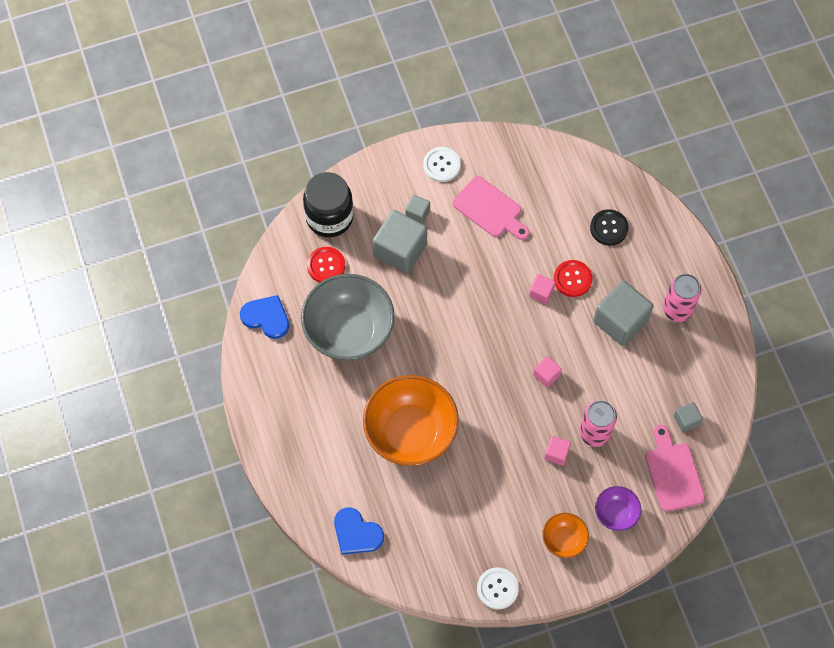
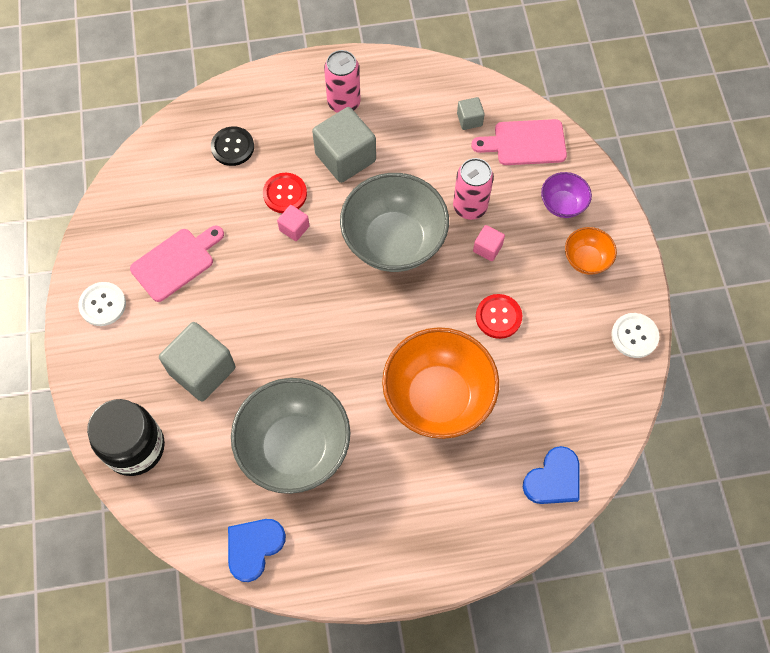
camera: 80 degrees left, 0 degrees up
red button [307,247,345,282] -> red button moved to [476,294,522,339]
grey cube [405,195,430,224] -> none
pink cube [533,356,562,388] -> grey bowl [340,173,449,272]

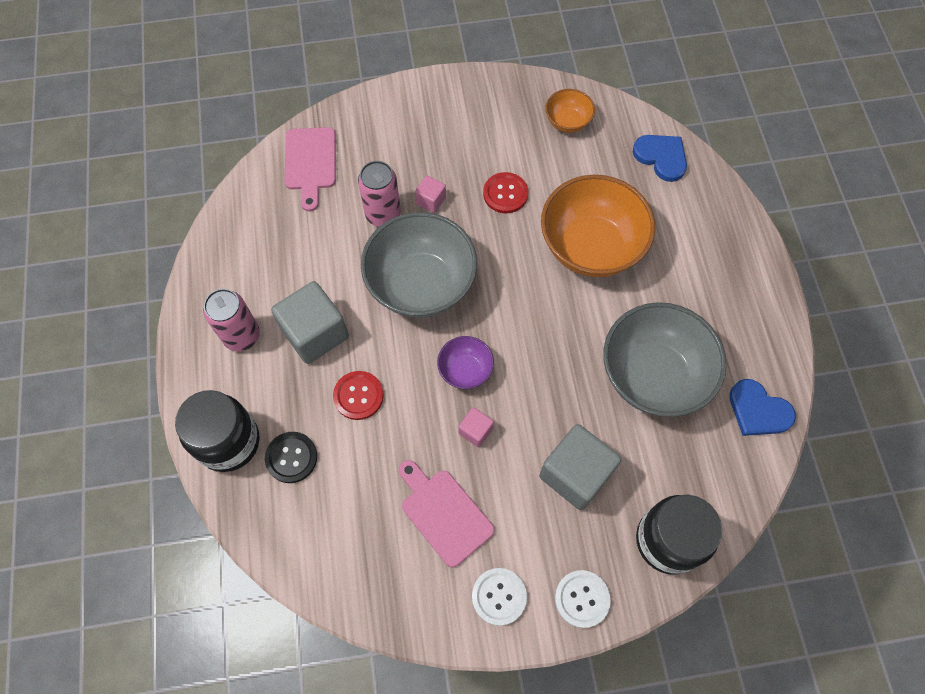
camera: 90 degrees left, 0 degrees up
pink cube [277,205,310,241] -> pink cube moved to [458,407,494,447]
grey cube [457,97,485,130] -> none
purple bowl [541,172,592,218] -> purple bowl moved to [437,336,494,389]
orange bowl [565,227,617,275] -> orange bowl moved to [545,89,595,133]
white button [611,313,659,358] -> white button moved to [555,570,611,628]
none -> black jar [175,390,260,472]

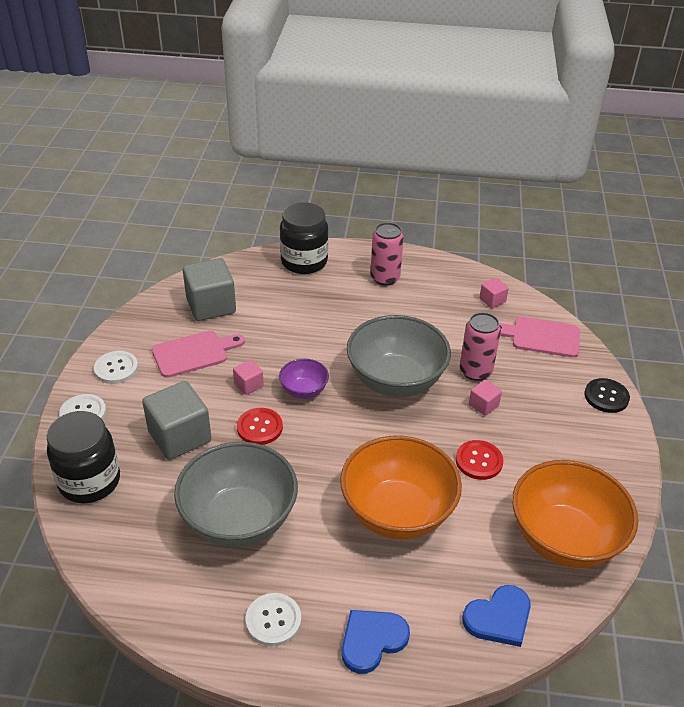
camera: 105 degrees right, 25 degrees down
black button [265,432,317,483] -> black button moved to [584,378,630,413]
grey cube [271,281,349,364] -> grey cube moved to [183,258,236,321]
red button [333,371,384,420] -> red button moved to [237,408,283,445]
orange bowl [545,89,595,133] -> orange bowl [512,460,638,568], size x2.08
blue heart [729,379,796,436] -> blue heart moved to [342,610,410,674]
none -> white button [246,593,301,646]
none -> pink cube [479,278,509,308]

